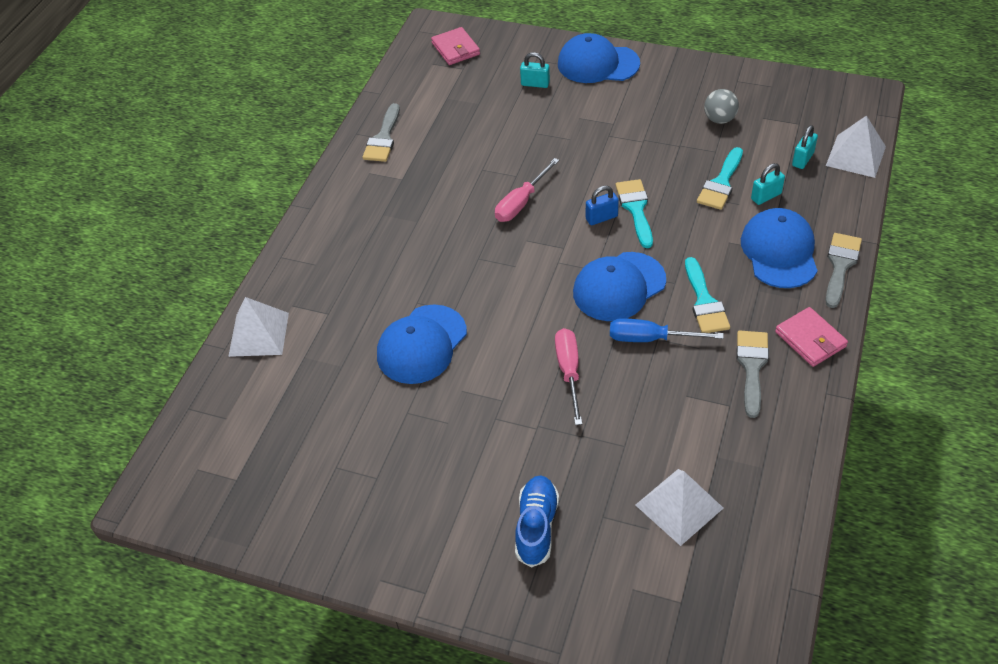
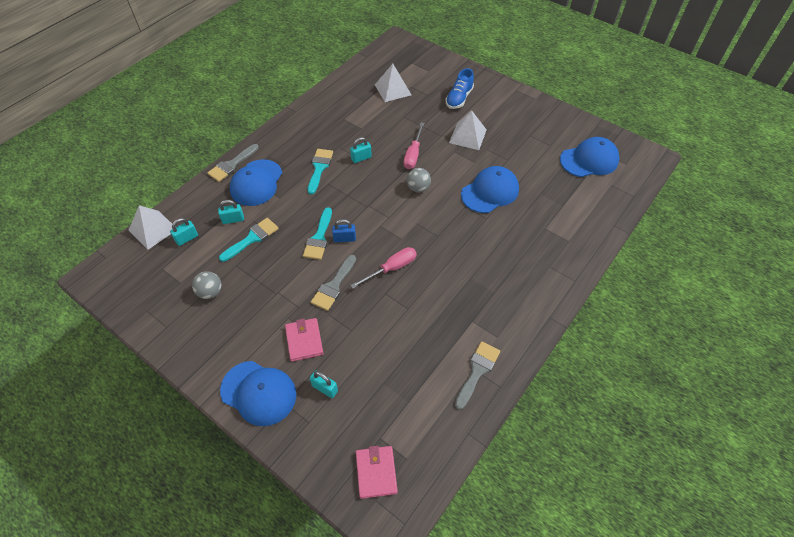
camera: 165 degrees left, 5 degrees up
white pyramid [228,297,289,357] -> white pyramid moved to [449,110,487,150]
blue cap [573,252,666,321] -> blue cap moved to [560,137,620,177]
blue screwdriver [610,318,724,342] -> turquoise padlock [350,137,372,163]
grey brush [736,331,769,418] -> grey brush moved to [311,255,356,311]
pink wallet [775,307,848,367] -> pink wallet moved to [285,318,323,362]
none -> grey ball [407,168,431,192]

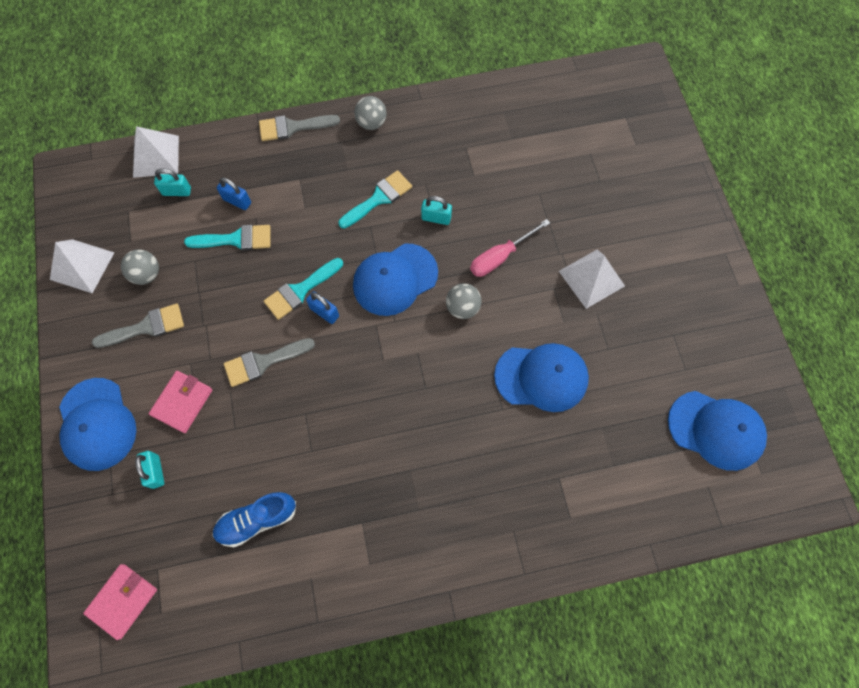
camera: 40 degrees right, 15 degrees up
turquoise padlock [218,200,244,224] -> blue padlock [217,178,251,210]
blue cap [230,159,282,206] -> blue cap moved to [353,243,438,316]
pink screwdriver [350,247,417,288] -> none
white pyramid [375,64,412,102] -> white pyramid moved to [50,239,115,293]
blue shoe [446,68,474,109] -> blue shoe moved to [212,492,296,547]
grey brush [455,341,500,410] -> grey brush moved to [92,304,184,348]
none -> grey ball [354,96,387,130]

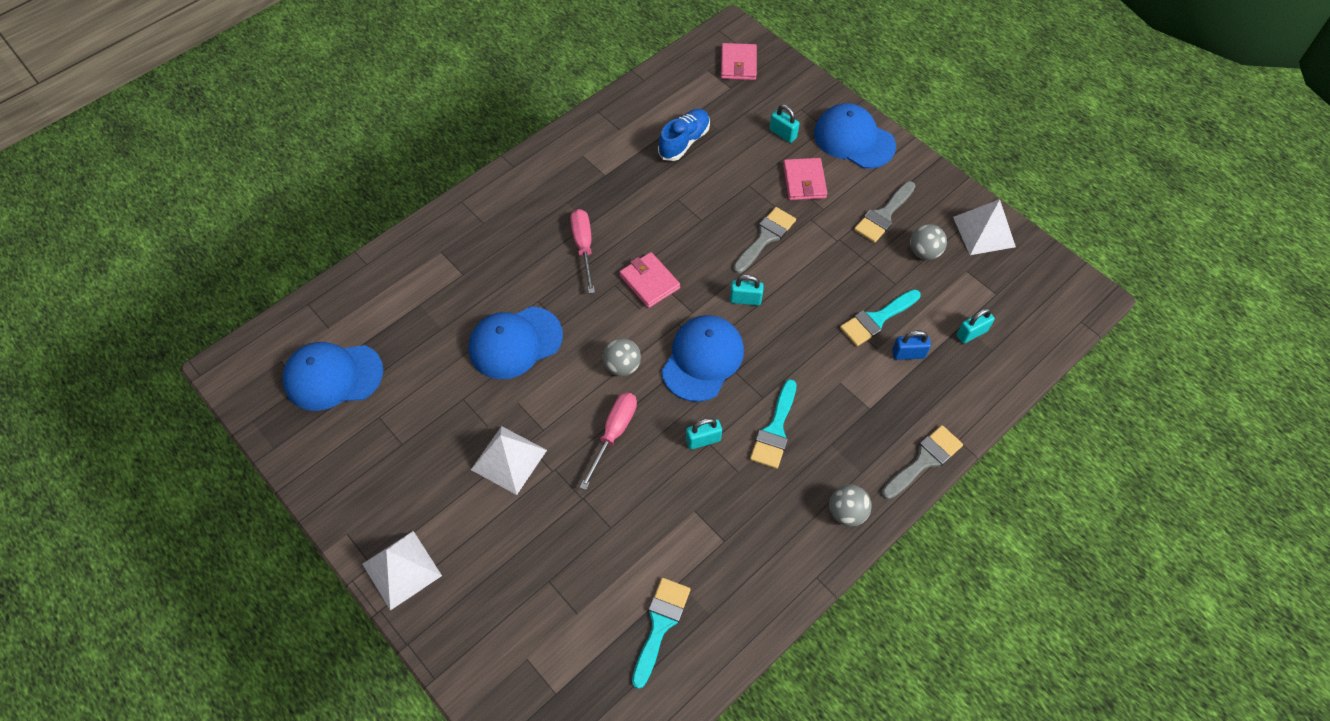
camera: 150 degrees right, 10 degrees down
white pyramid [133,126,179,178] -> white pyramid moved to [363,531,442,610]
turquoise brush [264,258,343,320] -> turquoise brush moved to [632,578,690,689]
blue padlock [306,291,339,324] -> turquoise padlock [730,275,764,306]
none -> pink screwdriver [570,209,595,294]
none -> pink wallet [619,252,680,308]

